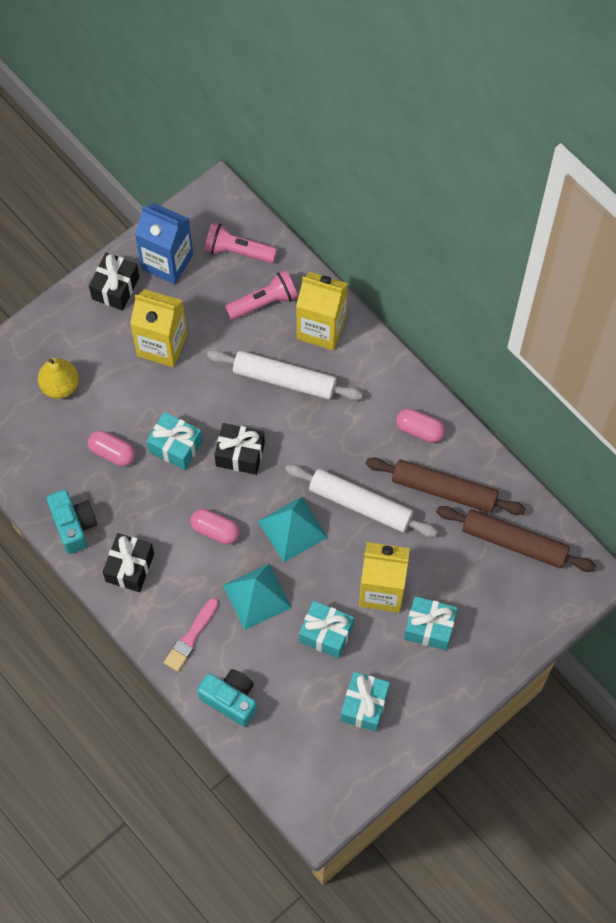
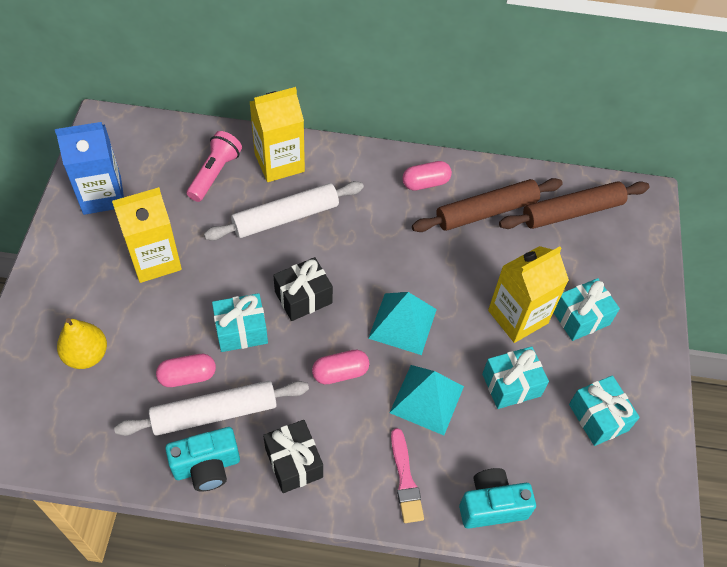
camera: 45 degrees left, 10 degrees down
turquoise camera [47,490,97,554] -> turquoise camera turned 135 degrees clockwise [165,427,240,491]
black gift [89,252,140,311] -> none
pink flashlight [204,223,277,263] -> none
white rolling pin [285,464,438,537] -> white rolling pin moved to [114,381,309,436]

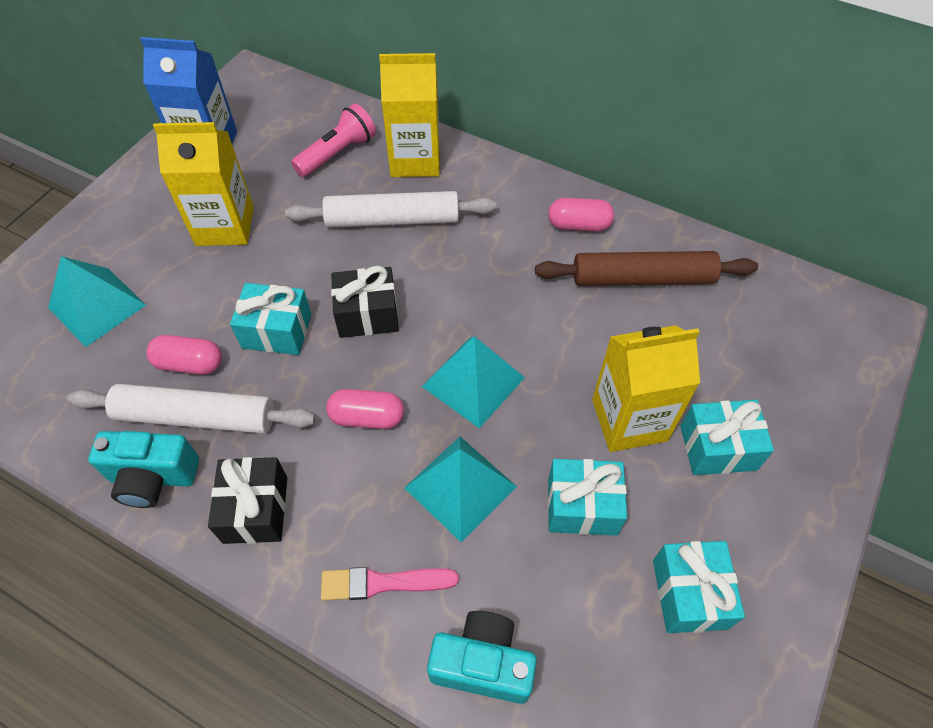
camera: 25 degrees right, 0 degrees up
yellow pear [57,318,107,369] -> turquoise pyramid [48,256,146,347]
pink brush [391,428,424,523] -> pink brush turned 75 degrees clockwise [321,567,459,601]
brown rolling pin [499,181,650,229] -> none

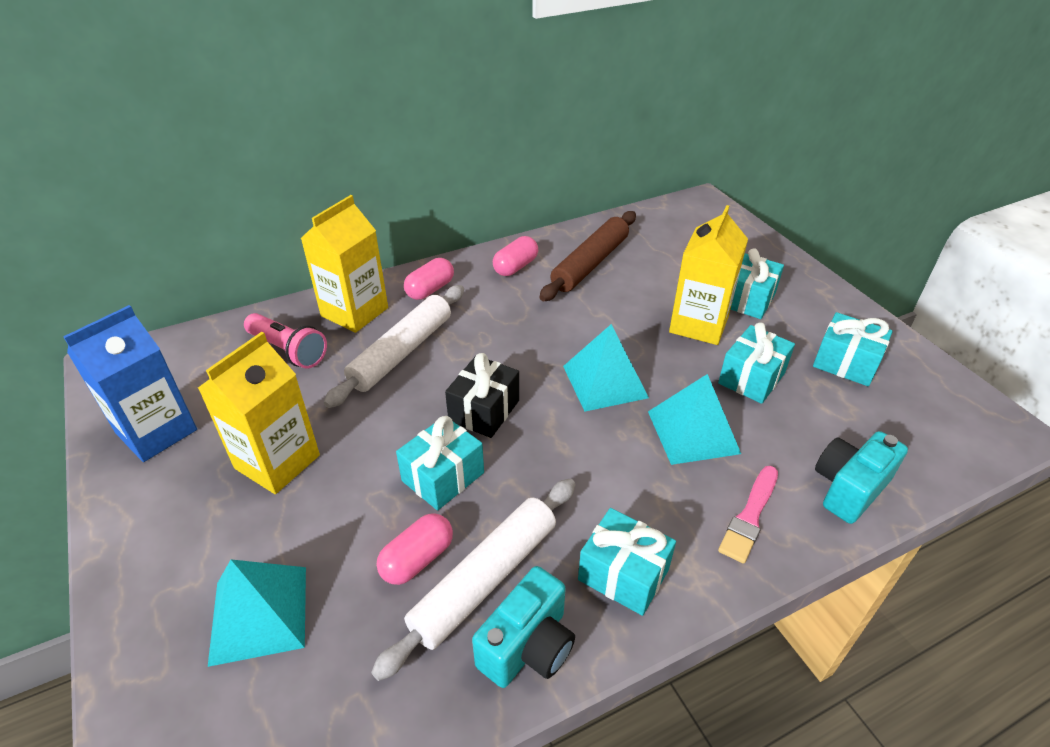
camera: 55 degrees left, 15 degrees down
black gift [208,457,287,544] -> turquoise gift [578,508,676,616]
pink flashlight [291,103,376,177] -> pink flashlight turned 135 degrees clockwise [244,313,327,369]
pink capsule [326,389,404,429] -> pink capsule moved to [404,258,454,300]

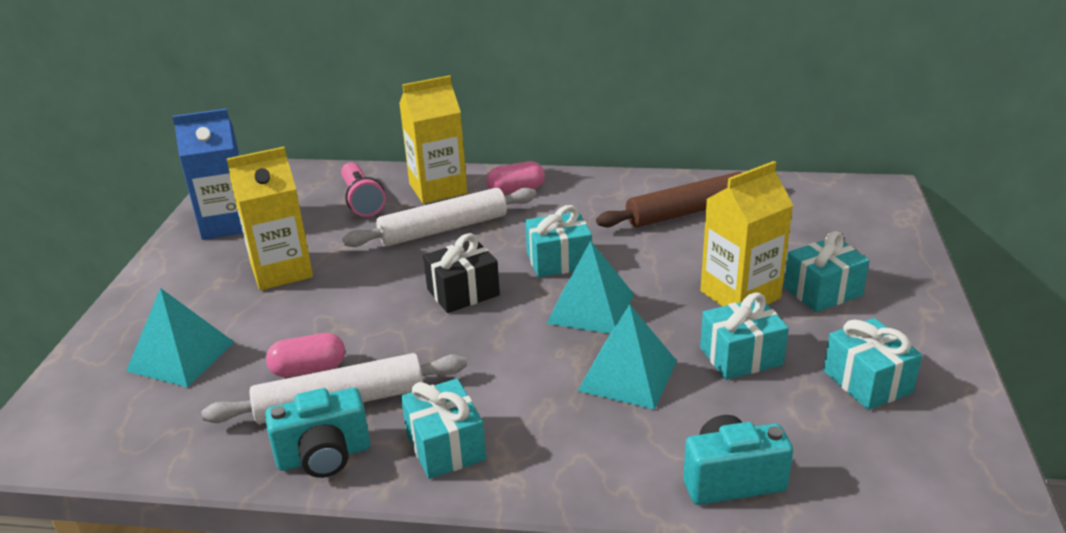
camera: 35 degrees right, 10 degrees down
turquoise gift [396,416,484,510] -> turquoise gift moved to [525,205,592,277]
pink capsule [493,236,538,276] -> none
pink brush [718,466,778,564] -> none

